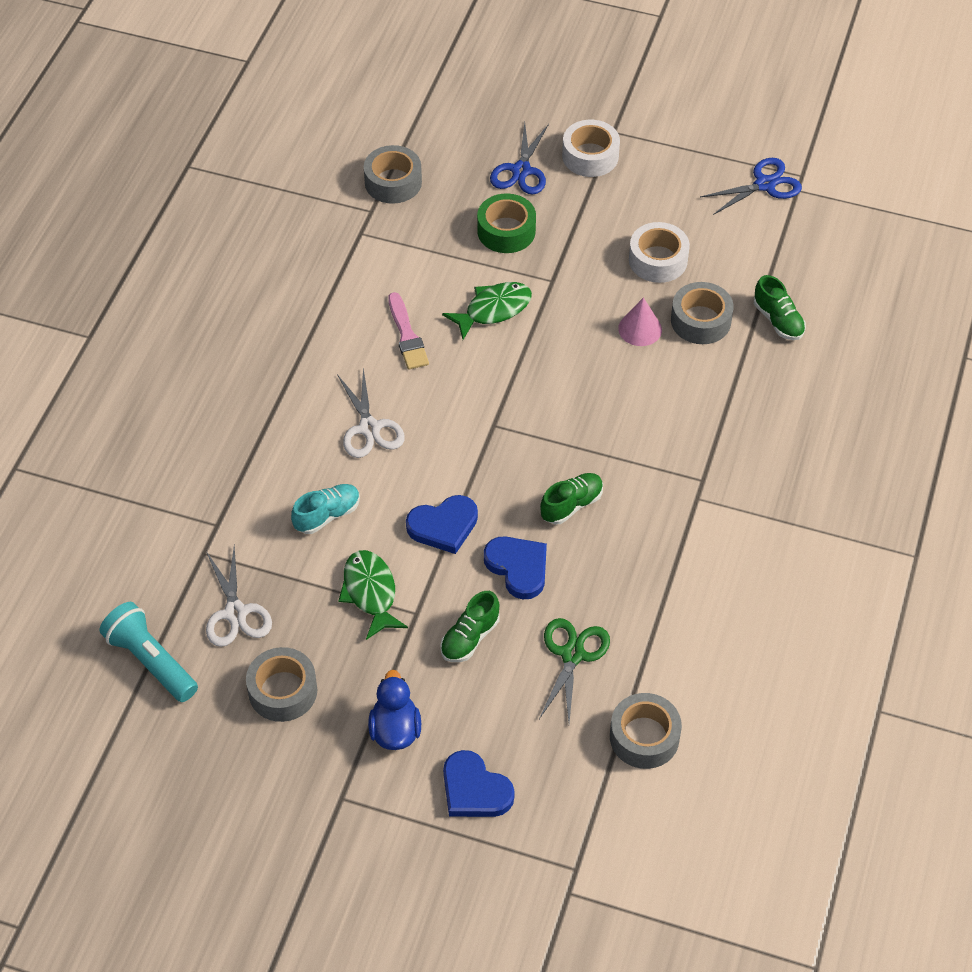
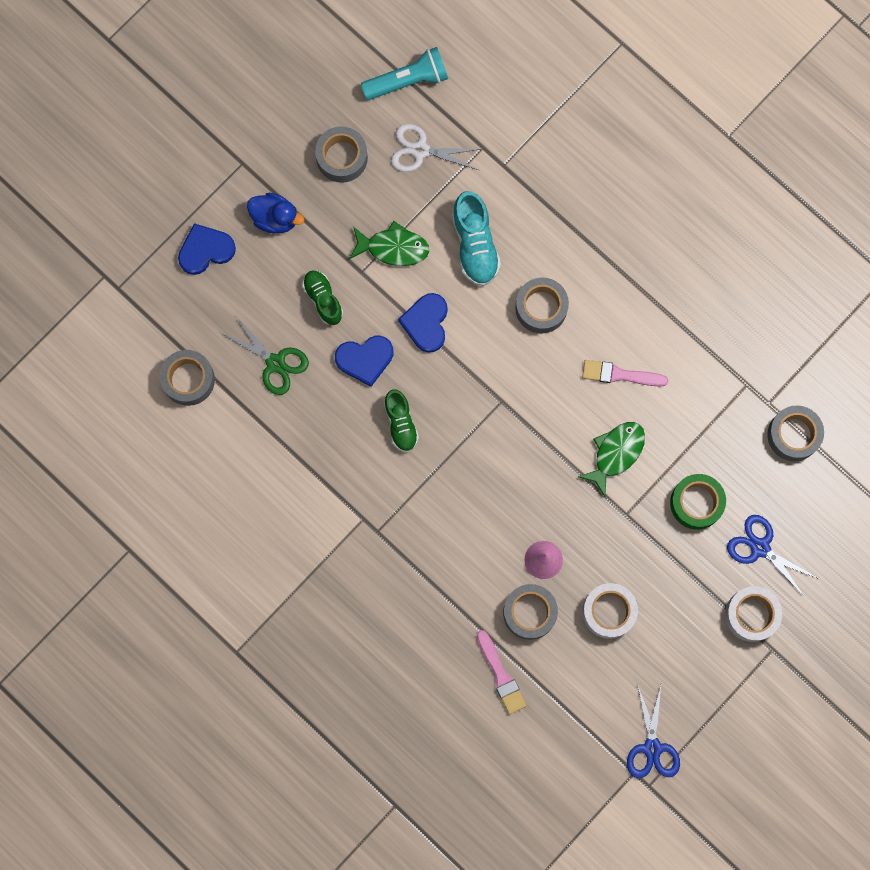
camera: 115 degrees right, 25 degrees up
turquoise shoe [291,484,360,534] -> turquoise shoe [452,191,501,286], size x1.50
white scissors [337,368,405,458] -> grey tape [515,278,569,333]
green fish [442,282,532,340] -> green fish turned 135 degrees counterclockwise [578,422,645,497]
green shoe [754,275,806,340] -> pink brush [477,630,526,714]

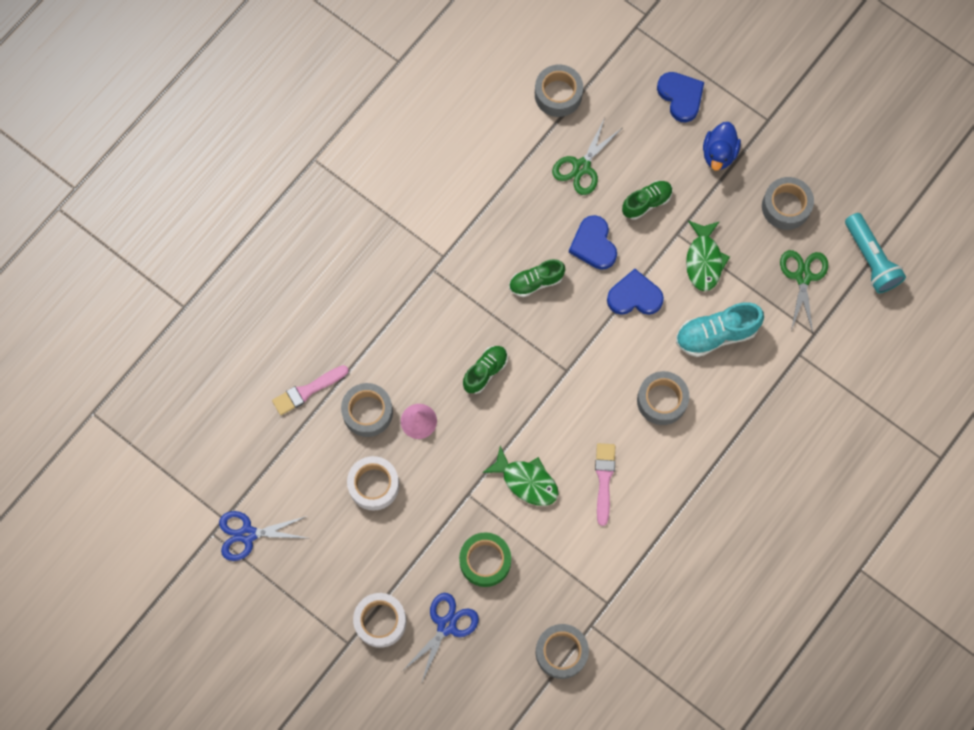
camera: 85 degrees right, 5 degrees down
white scissors [391,123,481,172] -> green scissors [780,250,828,333]
none -> green shoe [463,346,508,394]

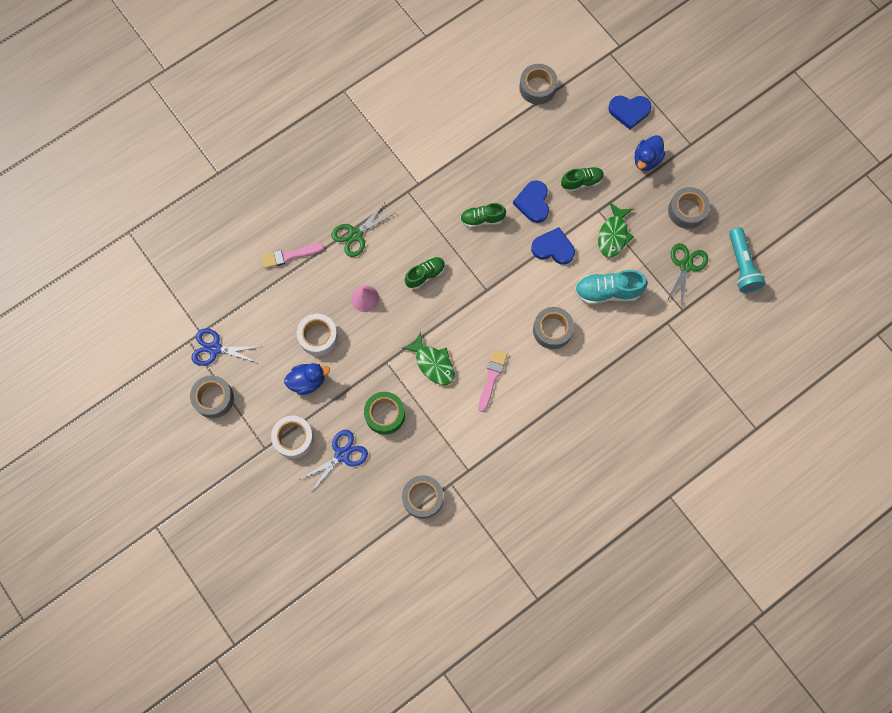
camera: 15 degrees right, 0 degrees up
grey tape [341,383,393,437] -> grey tape moved to [190,375,234,418]
green scissors [552,119,622,195] -> green scissors moved to [331,201,395,257]
blue heart [657,72,704,122] -> blue heart turned 105 degrees clockwise [608,96,652,130]
none -> blue duck [284,363,330,395]

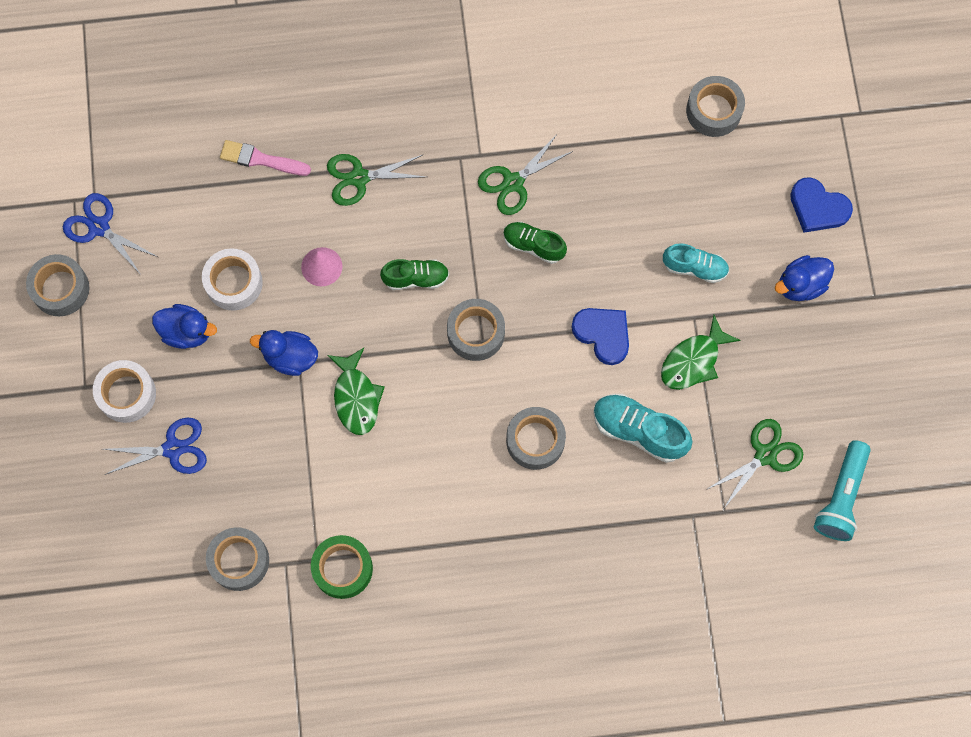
camera: 30 degrees right, 0 degrees up
green tape [364,392,405,435] -> green tape moved to [311,535,373,599]
pink brush [478,349,508,412] -> none
blue heart [513,180,549,223] -> none
green shoe [561,167,604,192] -> turquoise shoe [663,243,729,283]
grey tape [668,187,710,229] -> grey tape moved to [447,299,505,361]
none -> blue duck [250,330,318,376]
none -> green scissors [478,136,573,215]

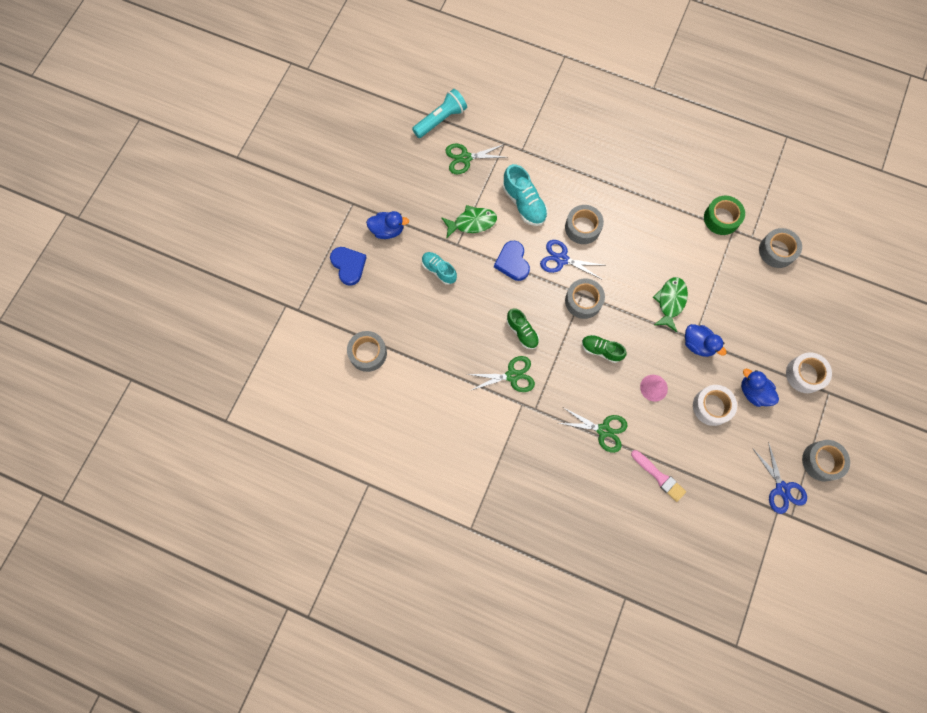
camera: 150 degrees left, 0 degrees up
blue scissors [103,417,207,475] -> blue scissors moved to [540,240,603,279]

